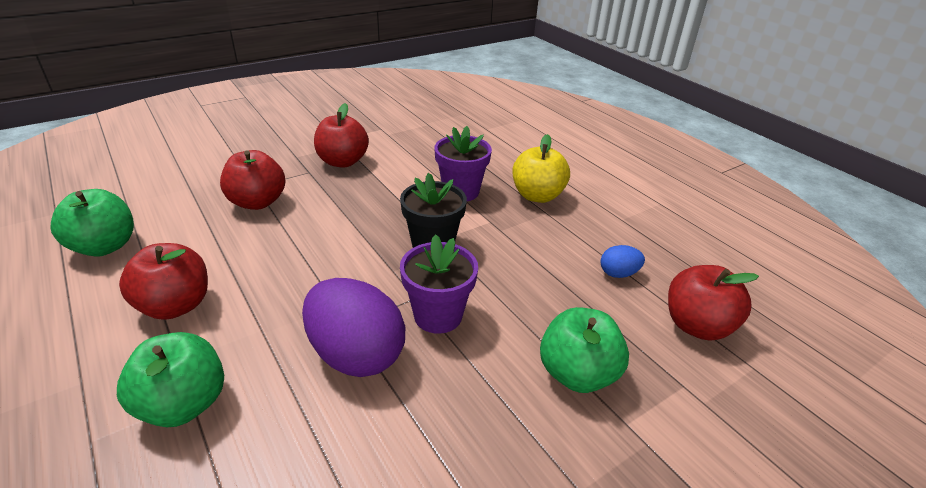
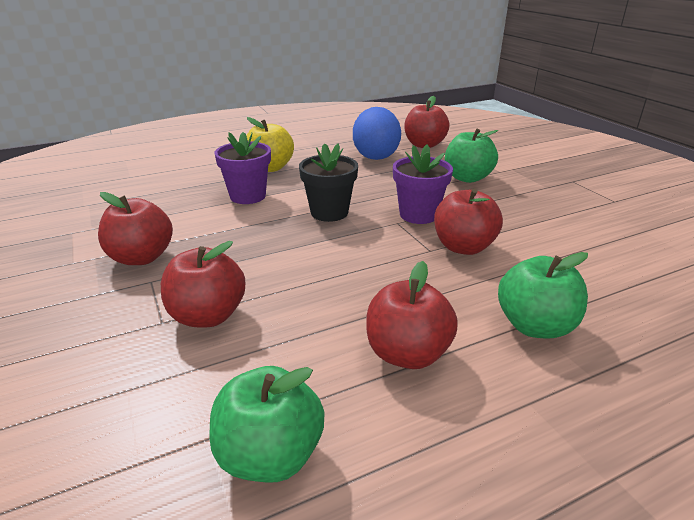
camera: 80 degrees left, 5 degrees down
purple egg [302,278,405,377] -> red apple [434,188,503,255]
blue egg [601,245,645,278] -> blue egg [353,107,401,160], size x2.15

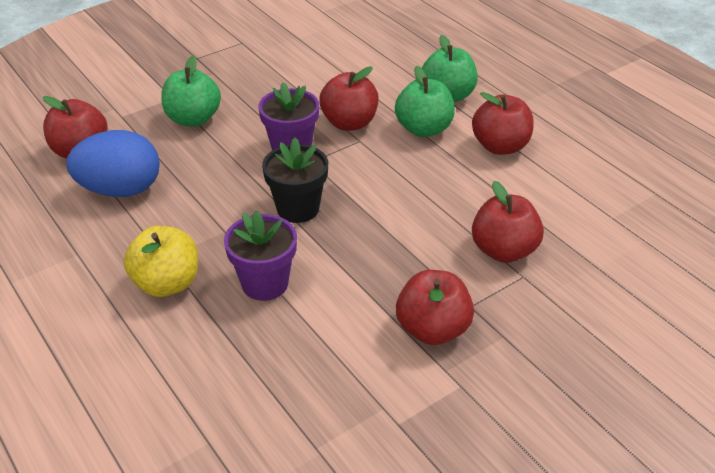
camera: 100 degrees left, 10 degrees up
green apple [210,366,325,483] -> green apple moved to [395,66,455,137]

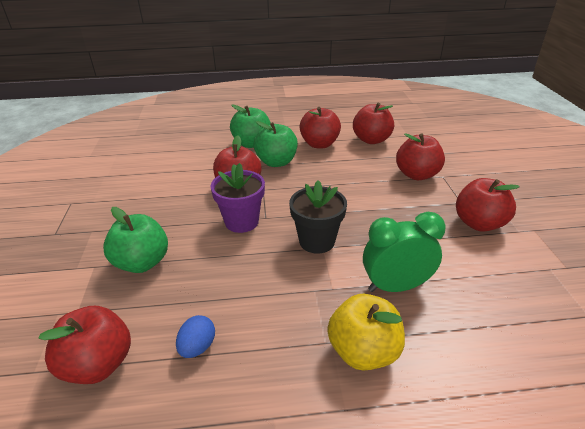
camera: 60 degrees left, 5 degrees down
blue egg [66,130,160,197] -> blue egg [176,315,215,358], size x0.46
purple flower pot [224,211,297,301] -> green clock [363,212,446,292]
none -> red apple [353,103,394,144]

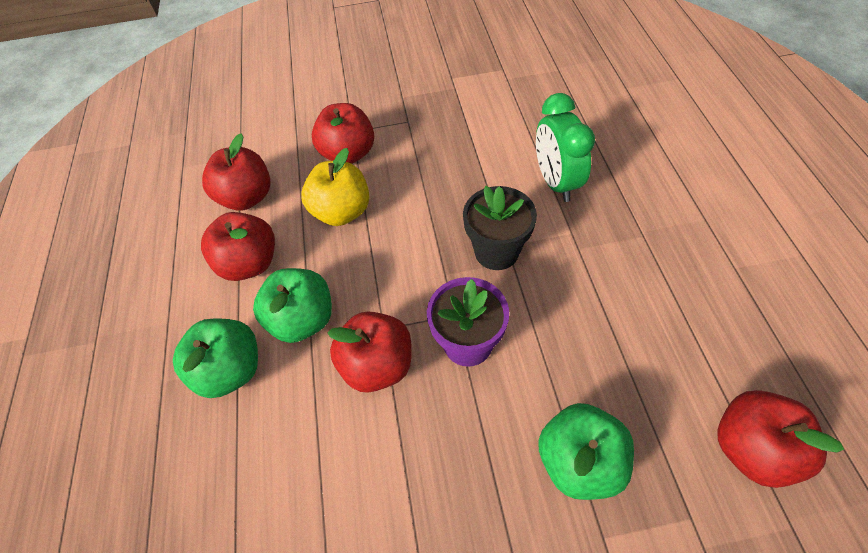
camera: 90 degrees left, 20 degrees up
blue egg [176,315,215,358] -> none
yellow apple [327,294,405,371] -> yellow apple moved to [301,148,370,226]
red apple [456,178,520,232] -> none

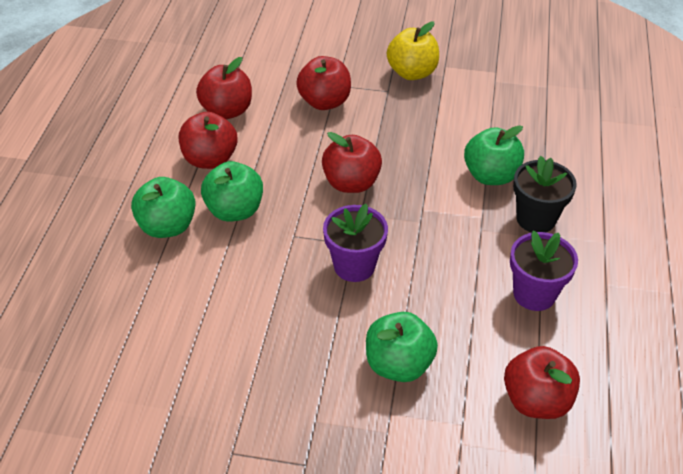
camera: 15 degrees right, 10 degrees down
yellow apple [301,148,370,226] -> yellow apple moved to [387,21,439,80]
red apple [327,311,412,393] -> red apple moved to [322,132,382,193]
black flower pot [463,186,537,270] -> black flower pot moved to [513,156,577,232]
green clock [536,93,595,202] -> green apple [464,125,524,185]
none -> purple flower pot [510,230,578,311]

